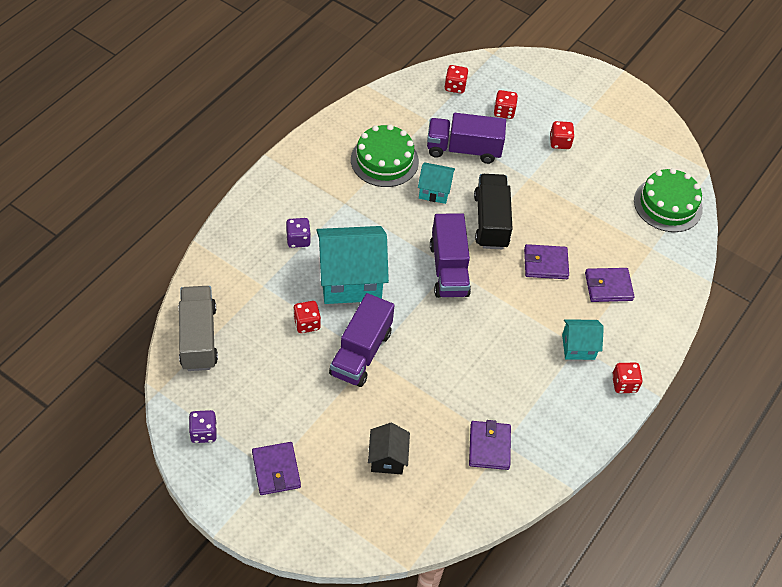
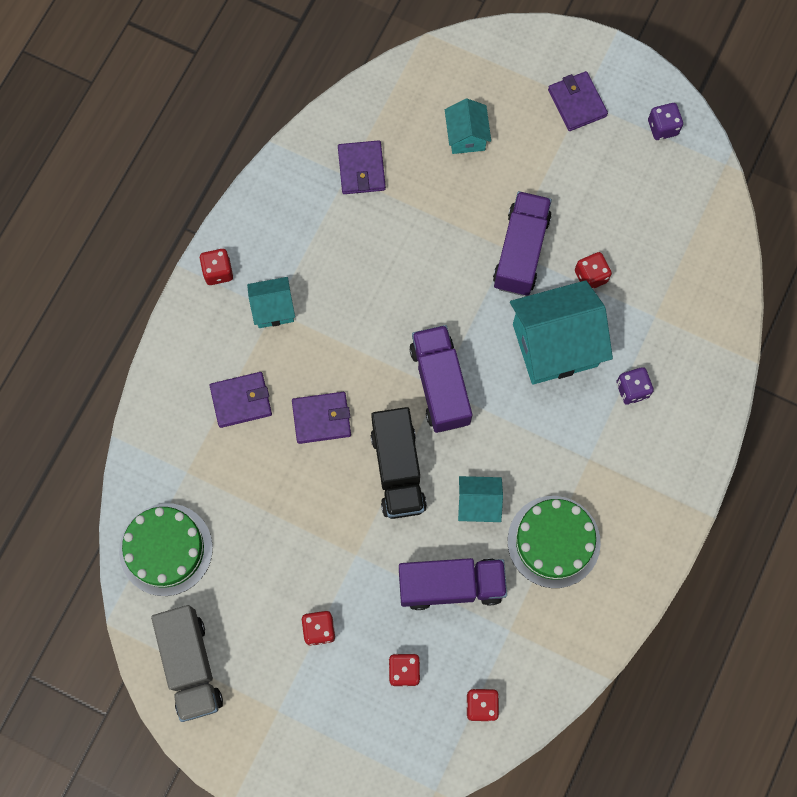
camera: 175 degrees right, 20 degrees up
grey truck [179,286,218,371] -> grey truck moved to [151,605,223,722]
black house [368,423,410,474] -> turquoise house [445,99,491,154]

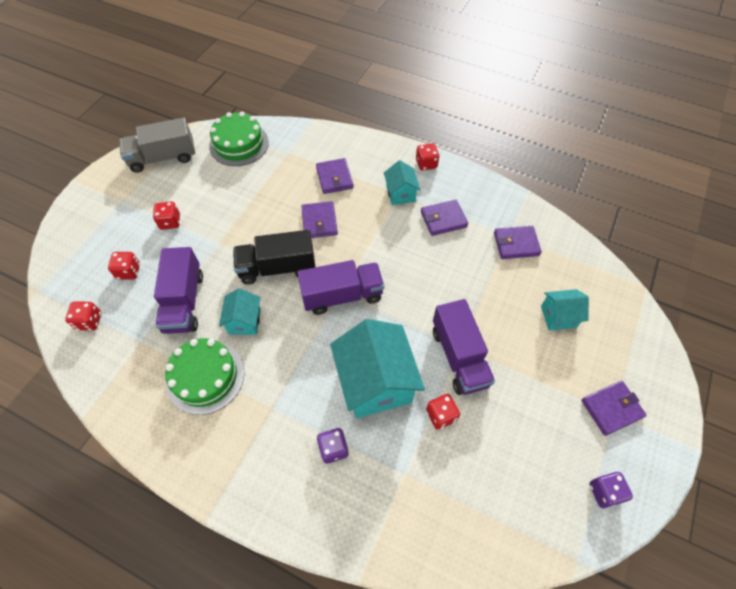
camera: 90 degrees right, 15 degrees down
purple truck [493,191,552,296] -> purple truck turned 60 degrees clockwise [433,299,495,395]
none -> purple wallet [421,200,468,236]

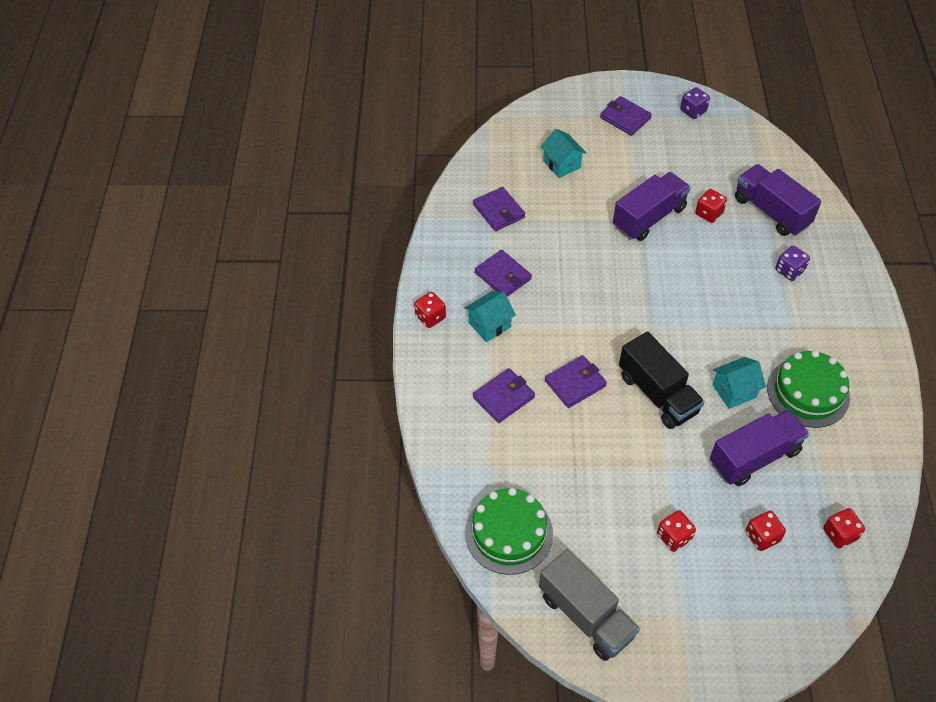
camera: 115 degrees left, 5 degrees down
purple truck [297,260,384,315] -> purple truck moved to [735,164,821,236]
turquoise house [330,319,425,418] -> none

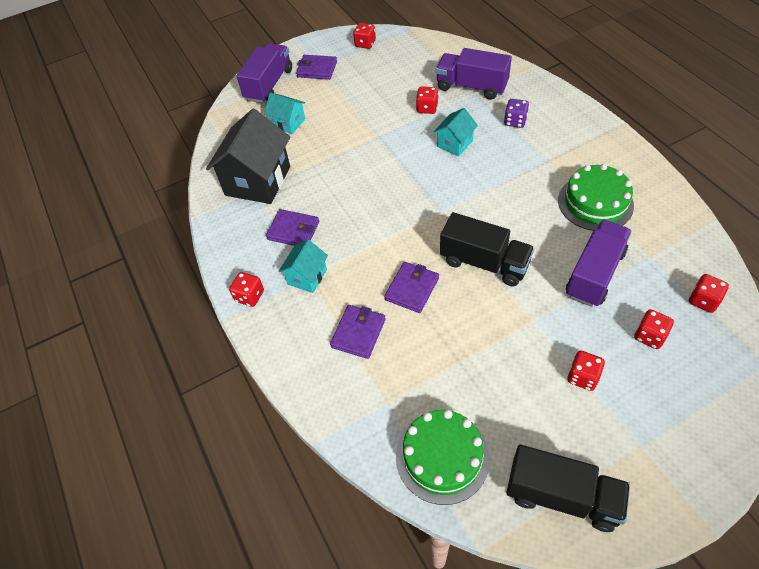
camera: 25 degrees left, 0 degrees up
purple wallet [473,187,525,231] -> black house [206,109,290,204]
grey truck [539,549,640,661] -> black truck [506,445,630,532]
purple truck [613,172,691,241] -> purple truck moved to [236,43,292,103]
purple dice [680,87,710,119] -> red dice [353,23,376,49]
turquoise house [713,357,766,409] -> turquoise house moved to [434,108,478,156]

